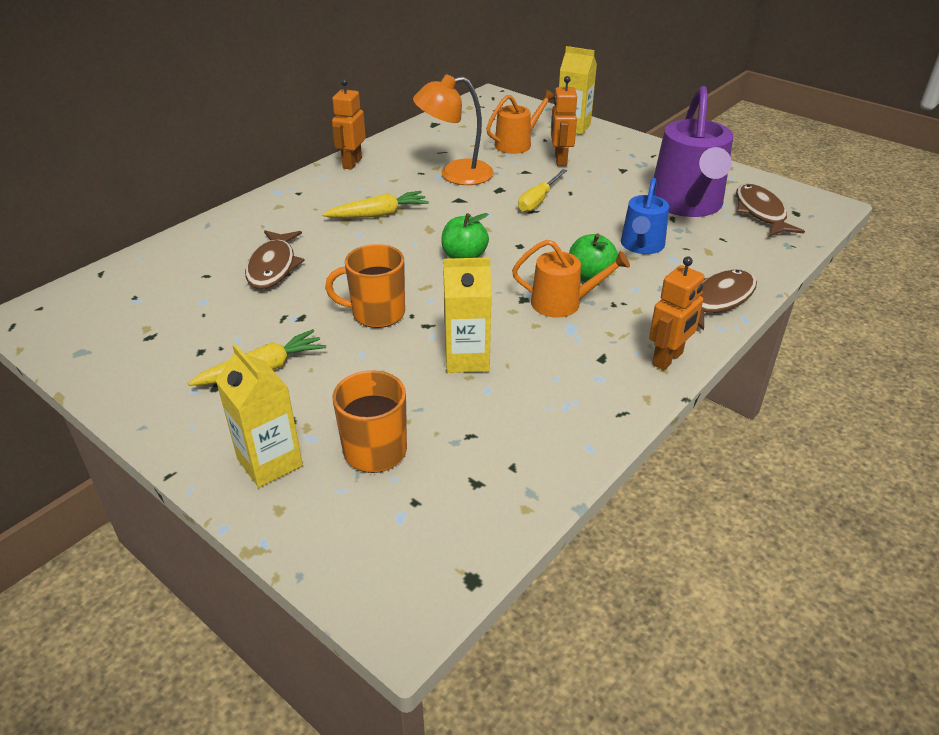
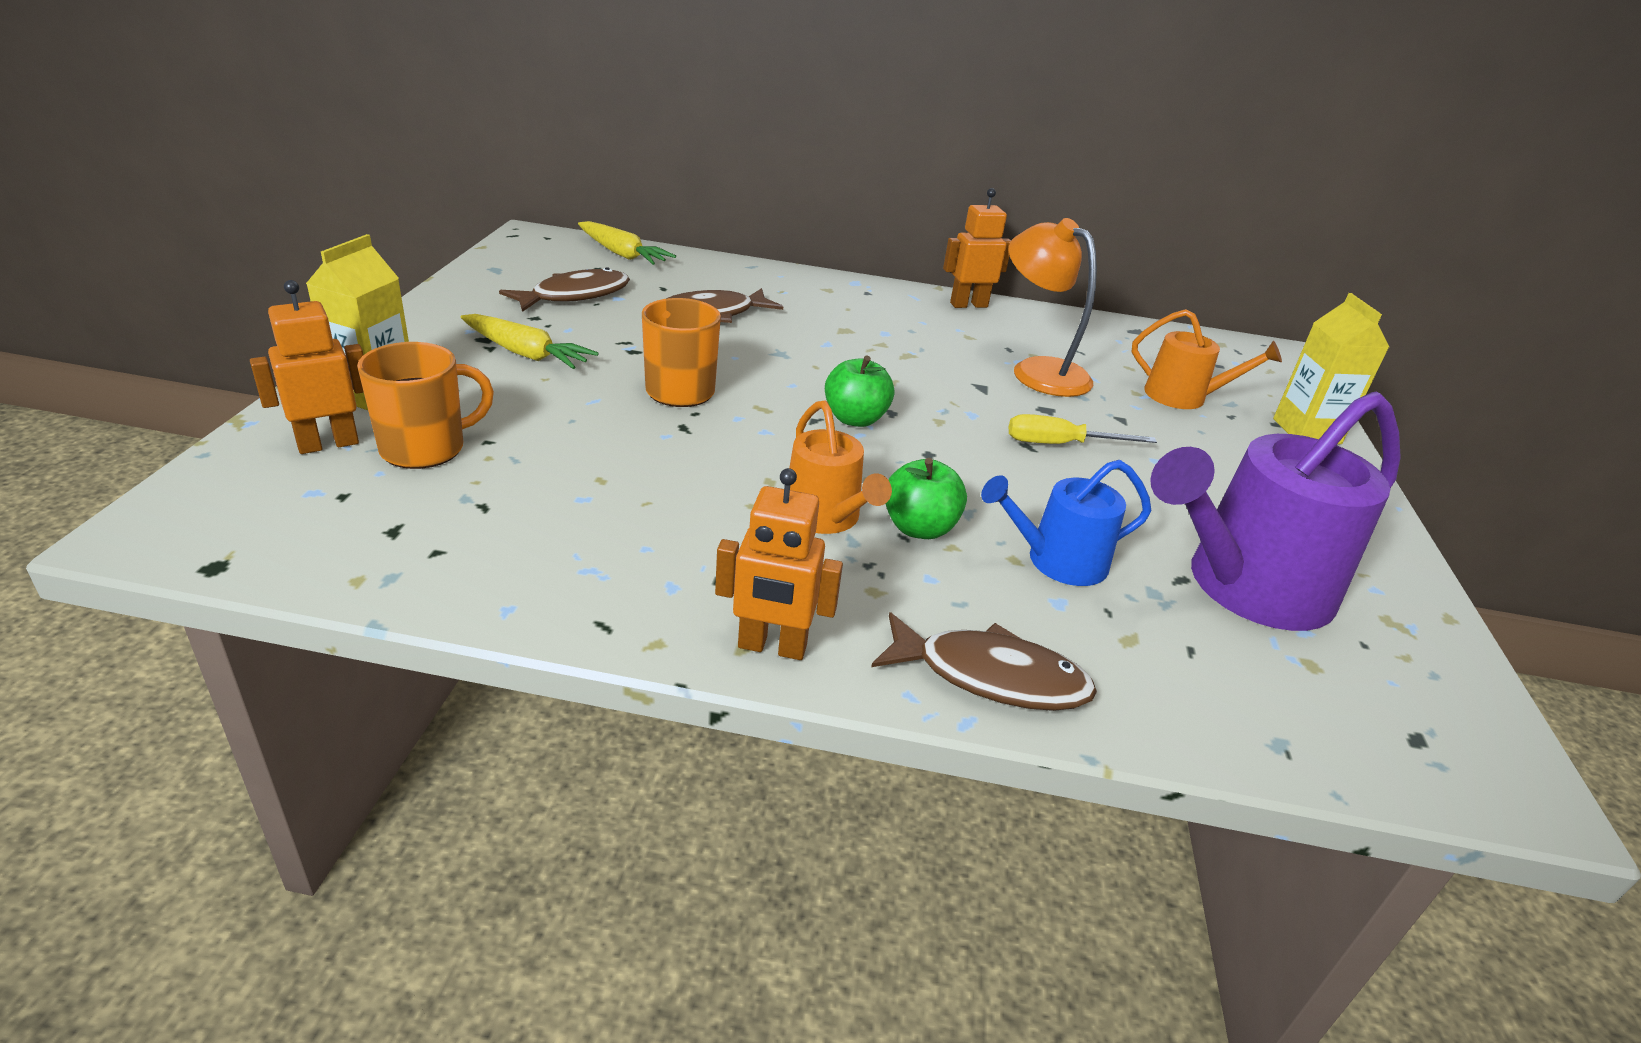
camera: 55 degrees right, 5 degrees down
yellow carrot [322,191,429,218] -> yellow carrot moved to [578,221,676,265]
yellow carton [443,257,491,373] -> none
orange robot [551,76,577,166] -> orange robot moved to [250,280,364,454]
brown fish [736,184,805,236] -> brown fish moved to [499,267,630,312]

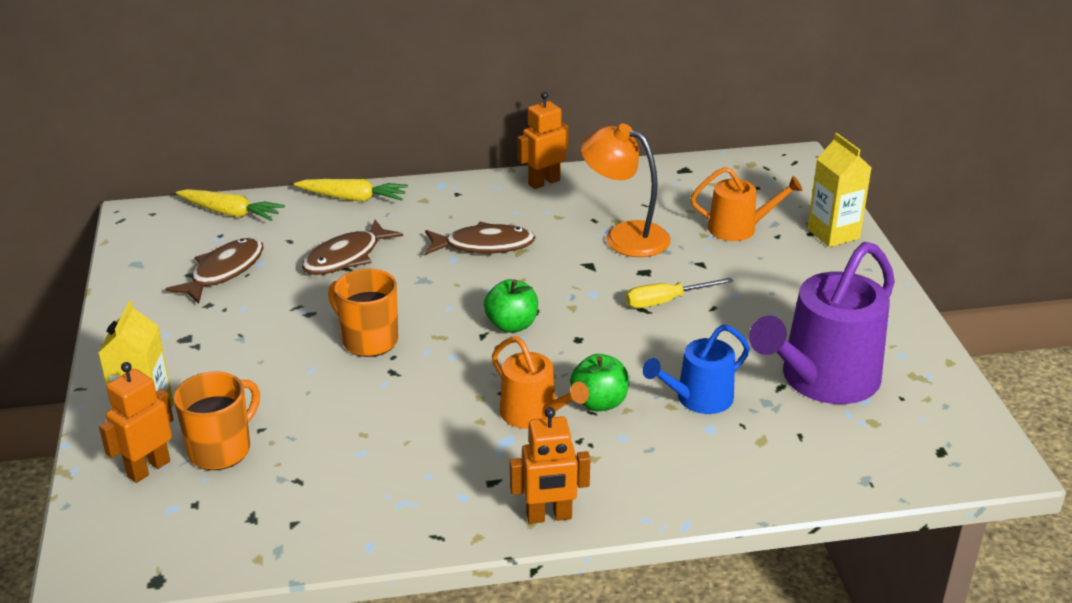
camera: 15 degrees left, 0 degrees up
yellow carrot [461,314,599,369] -> yellow carrot moved to [294,179,408,202]
brown fish [871,612,1097,711] -> brown fish moved to [425,222,536,255]

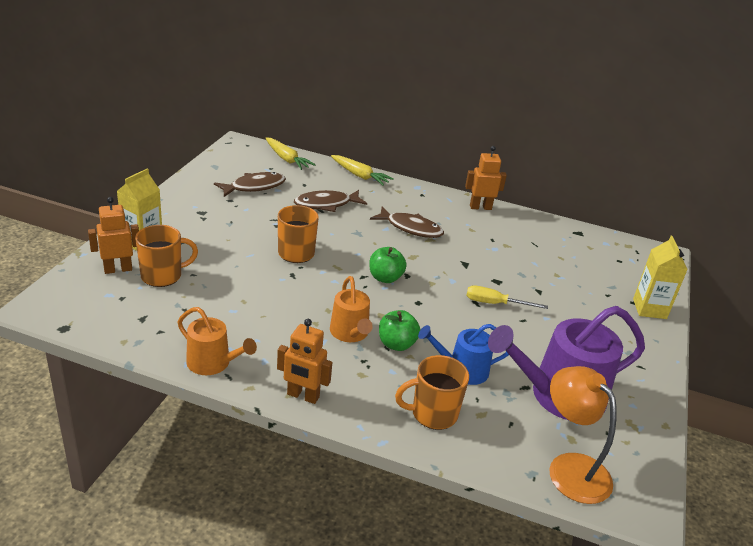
camera: 25 degrees right, 0 degrees up
orange lamp [581,124,671,257] -> orange lamp moved to [549,366,617,504]
orange watering can [691,167,803,241] -> orange watering can moved to [177,307,257,375]
none -> orange mug [395,355,469,430]

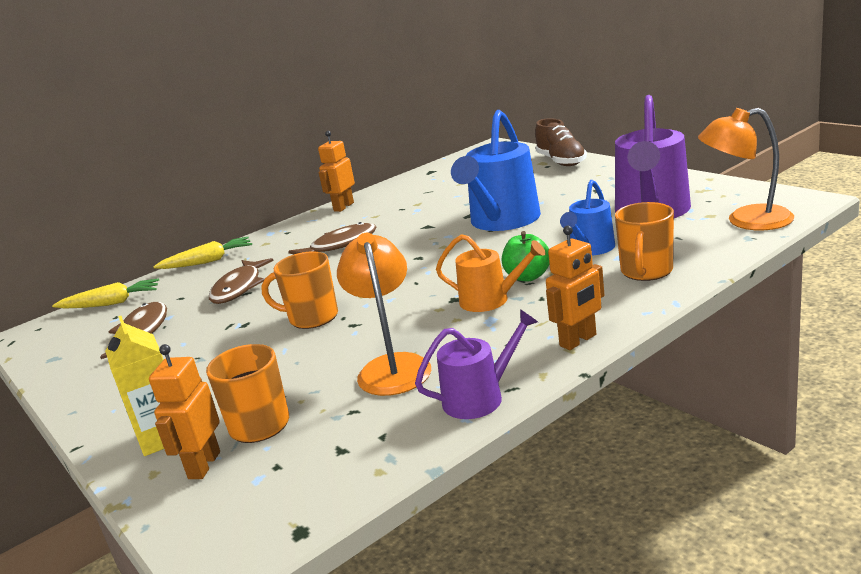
camera: 50 degrees left, 10 degrees down
orange watering can [177,307,257,375] -> purple watering can [415,309,538,419]
green apple [369,247,407,283] -> none
yellow screwdriver [466,285,548,309] -> blue watering can [451,110,541,231]
yellow carton [633,236,688,319] -> brown shoe [535,118,587,166]
none -> orange lamp [337,233,431,396]

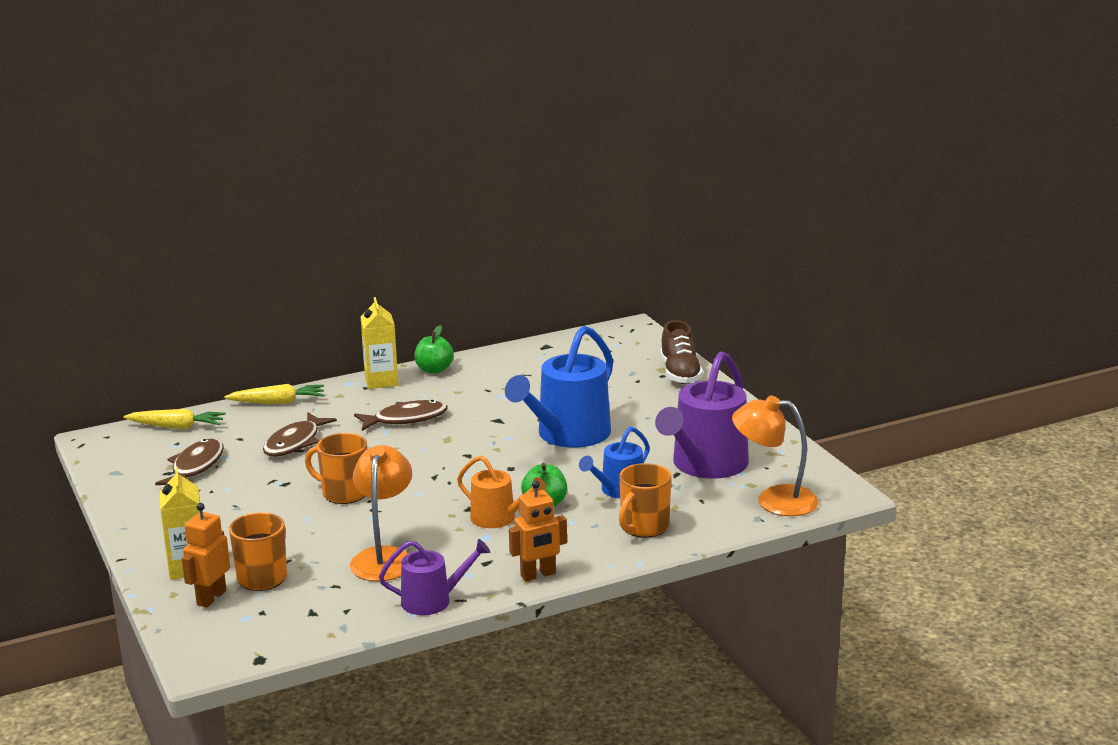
camera: 10 degrees right, 0 degrees up
orange robot [318,131,355,212] -> green apple [414,325,454,374]
none -> yellow carton [361,297,399,389]

